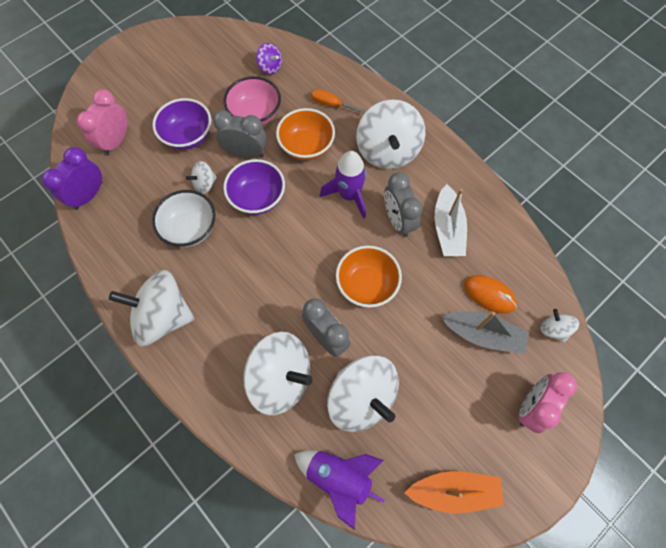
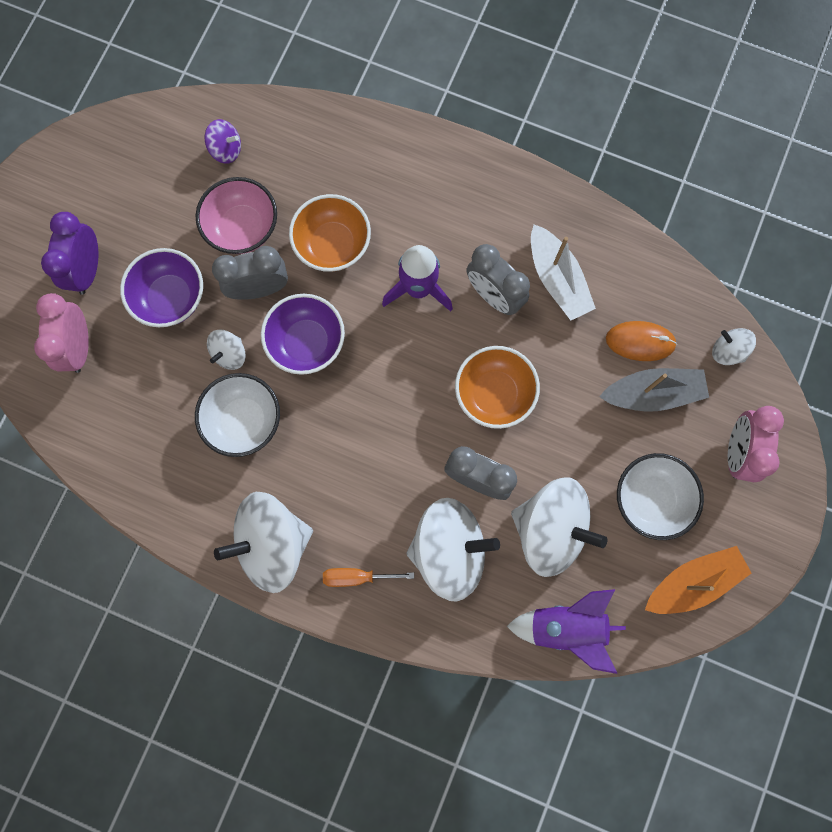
camera: 25 degrees left, 10 degrees up
purple clock [42,147,102,210] -> purple clock moved to [41,212,98,295]
orange screwdriver [311,89,366,114] -> orange screwdriver moved to [323,568,414,587]
white spinning top [356,100,425,169] -> none
none -> white bowl [617,453,704,540]

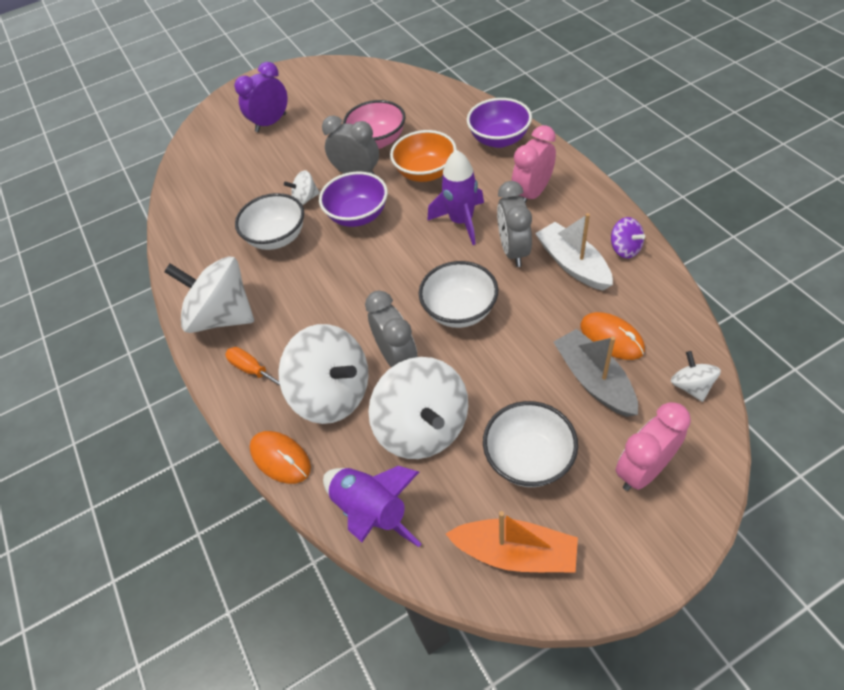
camera: 45 degrees right, 25 degrees down
pink clock [34,293,89,373] -> pink clock moved to [512,125,556,203]
purple bowl [120,248,203,327] -> purple bowl moved to [467,98,532,148]
purple spinning top [205,119,241,164] -> purple spinning top moved to [611,217,645,258]
orange bowl [455,346,540,429] -> white bowl [419,261,498,328]
white boat [531,224,596,320] -> white boat turned 135 degrees clockwise [535,213,613,291]
grey boat [599,368,709,412] -> grey boat turned 150 degrees counterclockwise [553,329,638,417]
none -> orange mouse [249,431,311,484]

